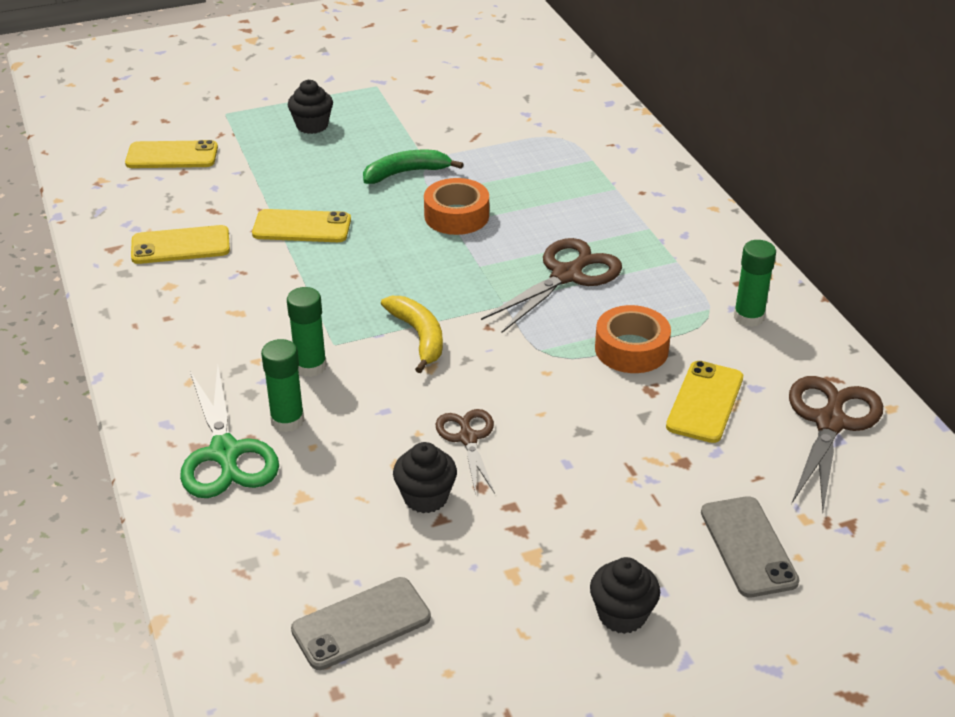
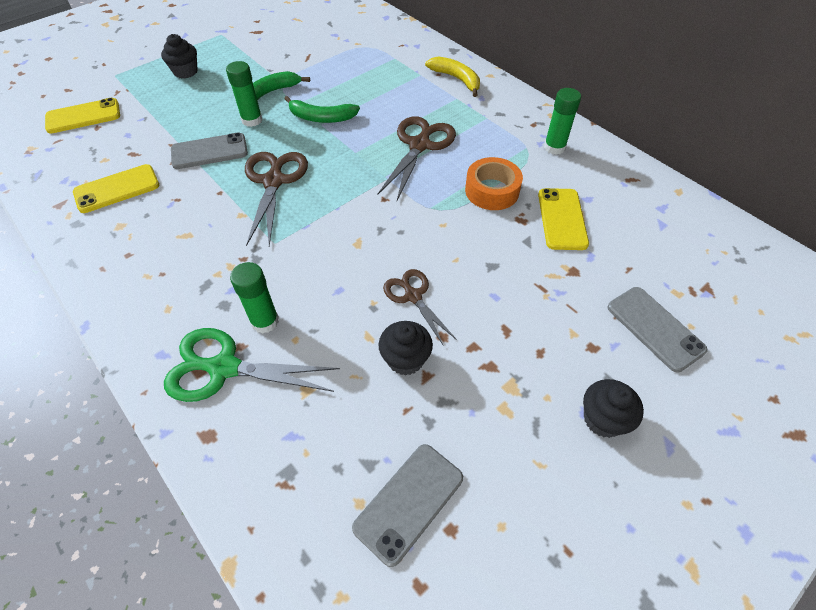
camera: 20 degrees left, 15 degrees up
green scissors [180,365,279,498] -> green scissors turned 135 degrees clockwise [164,328,340,402]
yellow phone [252,209,351,242] -> grey phone [171,132,248,169]
green glue stick [287,287,327,377] -> green glue stick moved to [226,61,262,127]
yellow banana [381,296,443,373] -> yellow banana moved to [425,56,480,97]
orange tape [424,178,489,235] -> green banana [284,96,360,123]
brown scissors [789,376,883,511] -> brown scissors moved to [245,152,308,246]

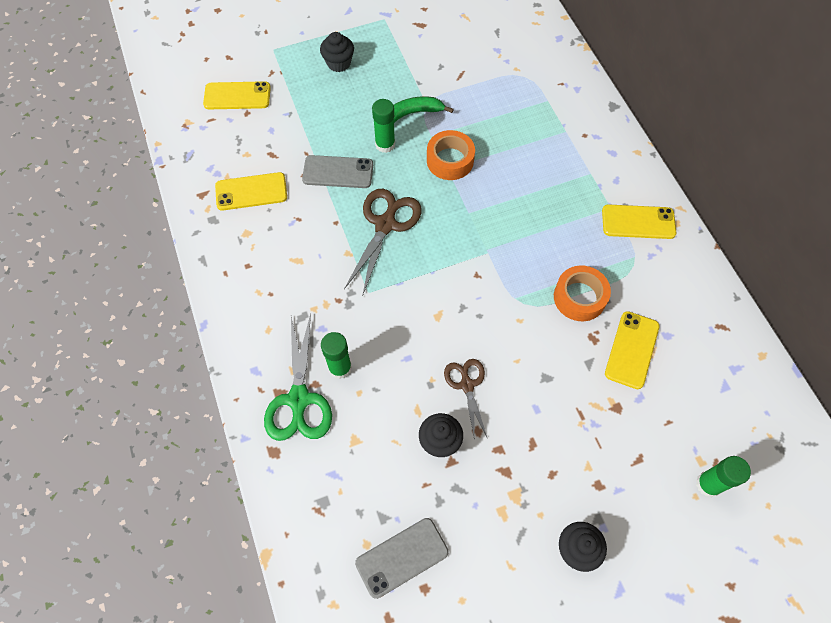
camera: 20 degrees right, 10 degrees up
green scissors [164,328,340,402] -> green scissors turned 120 degrees counterclockwise [264,314,332,441]
green banana [284,96,360,123] -> orange tape [427,130,475,180]
brown scissors [378,116,456,200] -> none
yellow banana [425,56,480,97] -> none
green glue stick [544,88,581,155] -> green glue stick moved to [696,456,751,497]
grey phone [607,287,708,372] -> none
none -> yellow phone [602,204,676,239]

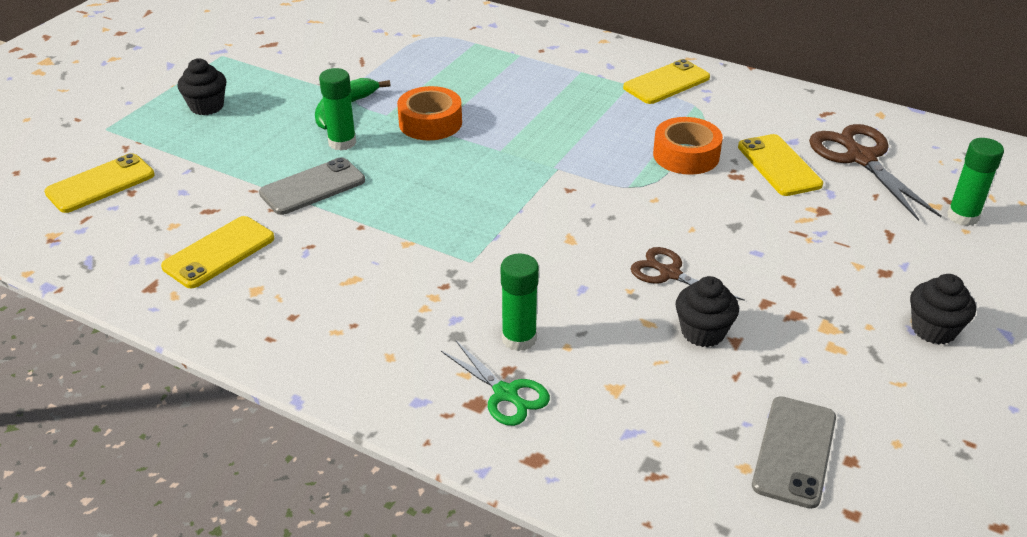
camera: 40 degrees left, 25 degrees down
green scissors [264,314,332,441] -> green scissors [441,341,550,426], size x0.62
brown scissors [344,189,422,297] -> brown scissors moved to [809,124,941,221]

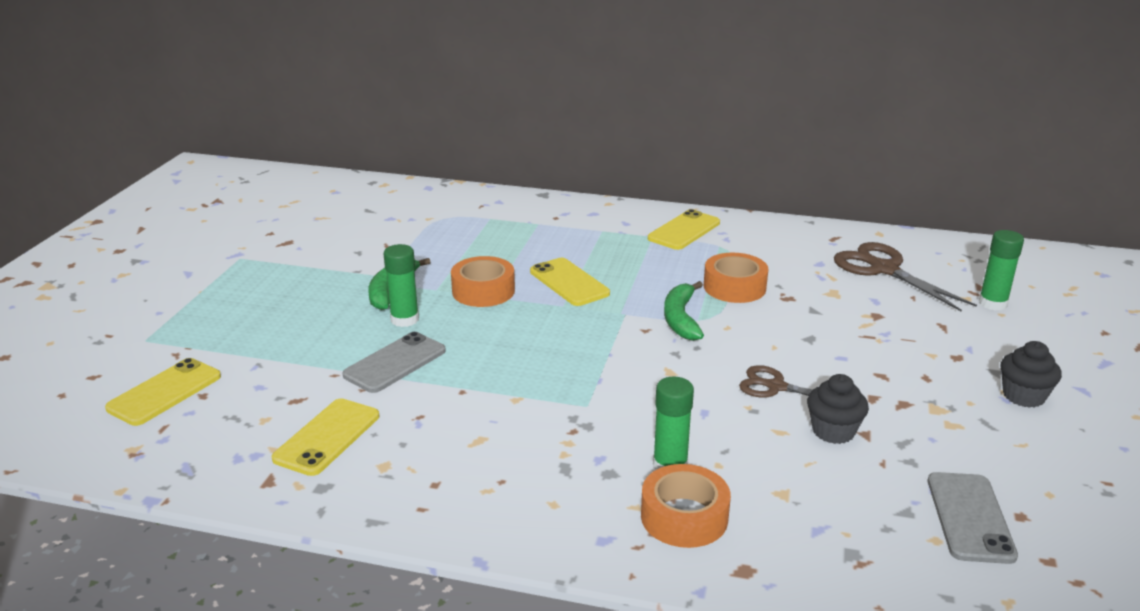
camera: 15 degrees left, 10 degrees down
black cupcake [178,58,226,115] -> none
green scissors [441,341,550,426] -> orange tape [641,464,731,548]
yellow phone [738,134,823,196] -> yellow phone moved to [530,258,610,306]
none -> green banana [664,281,704,341]

